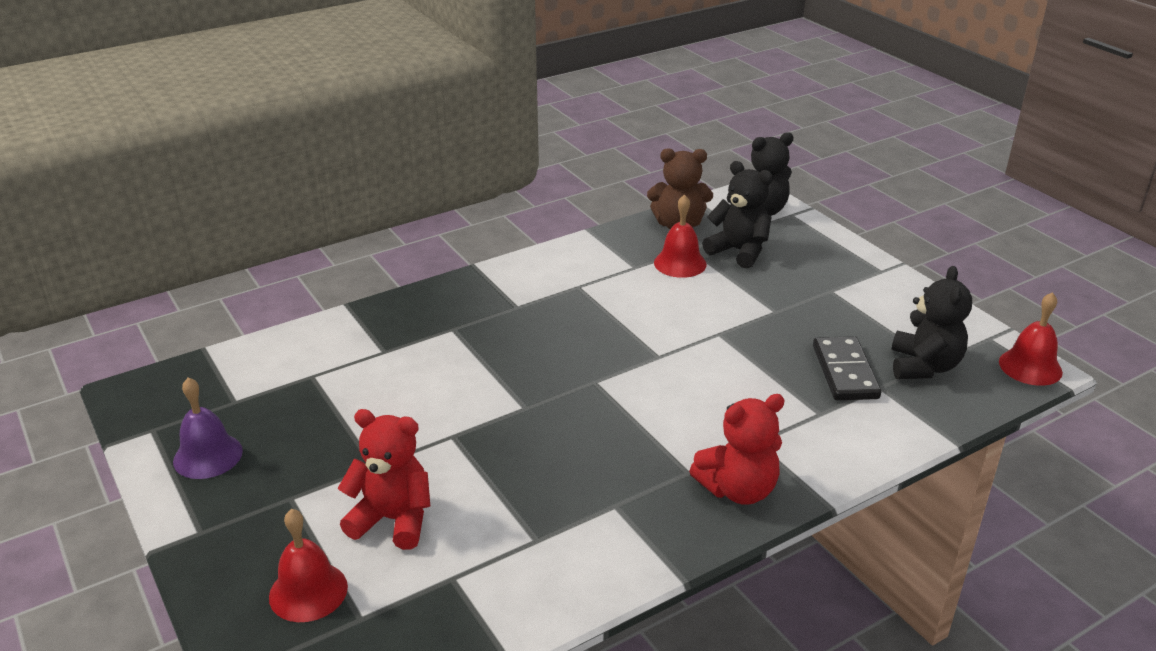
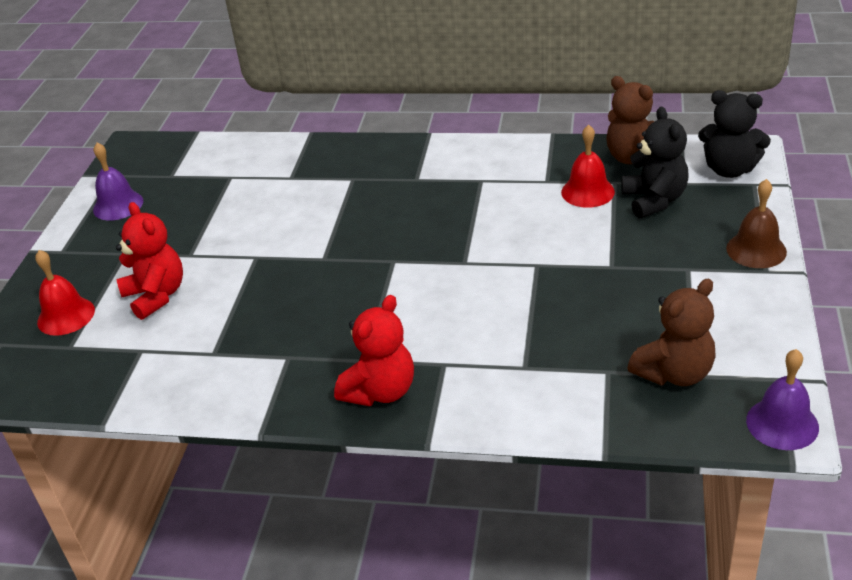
camera: 45 degrees right, 5 degrees up
red teddy bear [689,394,785,505] -> red teddy bear turned 75 degrees counterclockwise [334,295,414,406]
black domino [813,336,881,401] -> none
black teddy bear [891,266,972,379] -> brown teddy bear [628,279,716,386]
red bell [999,292,1063,386] -> purple bell [746,349,819,450]
none -> brown bell [726,179,787,268]

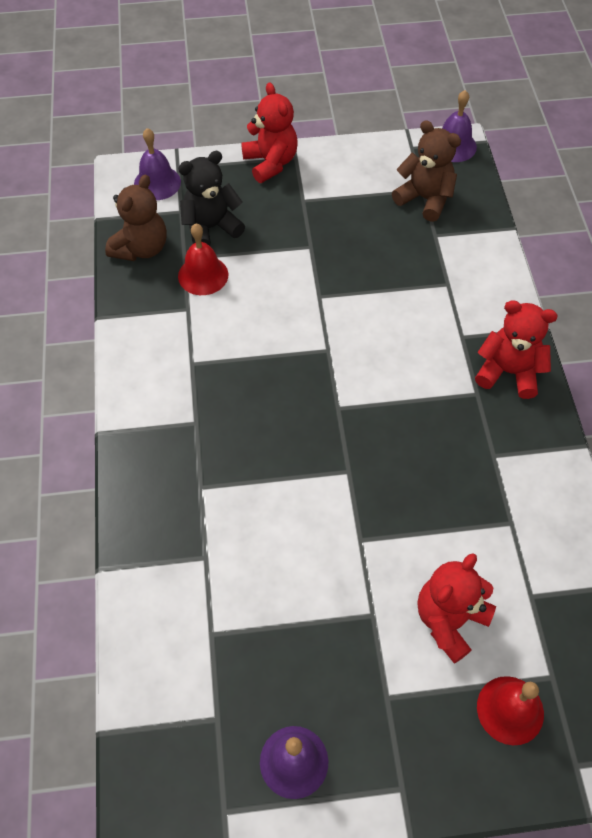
camera: 110 degrees left, 20 degrees up
black teddy bear [698,90,771,178] -> purple bell [134,128,181,200]
brown bell [726,179,787,268] -> red teddy bear [241,82,297,183]

